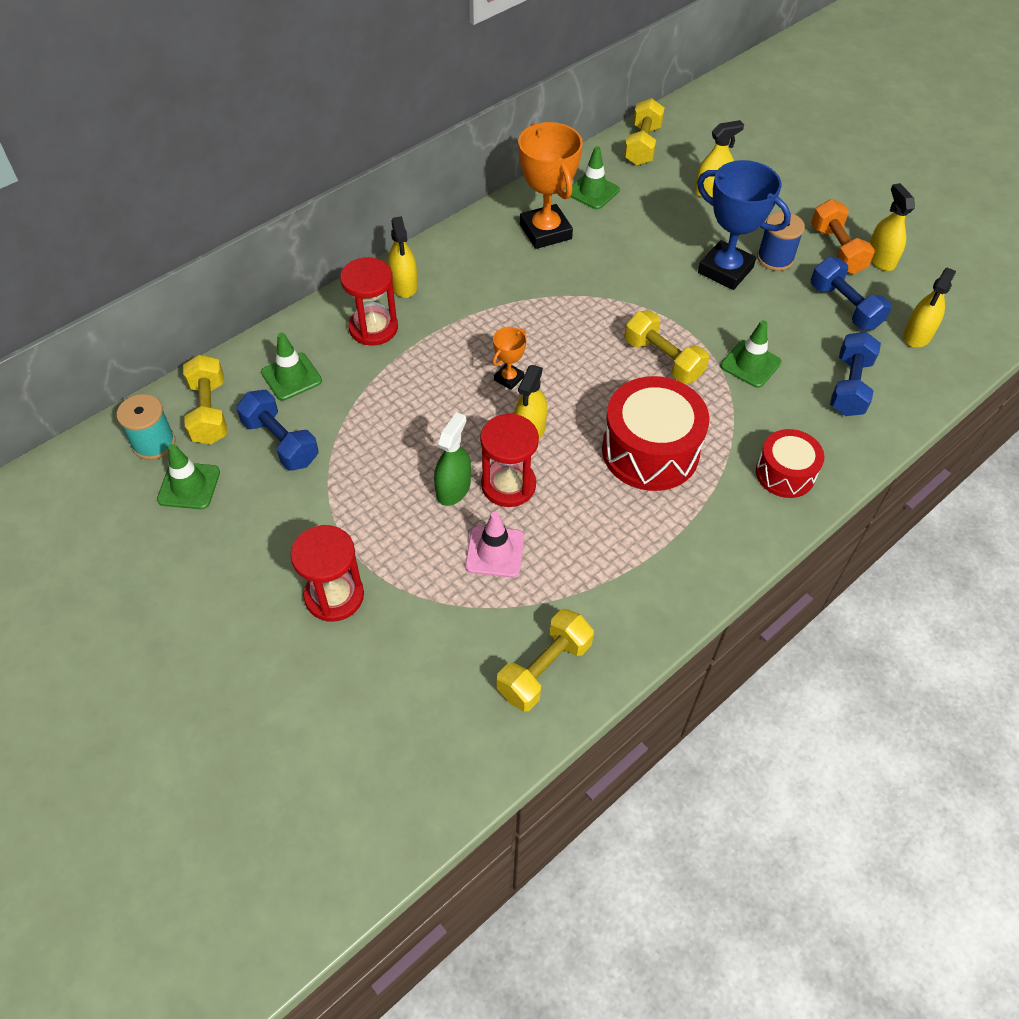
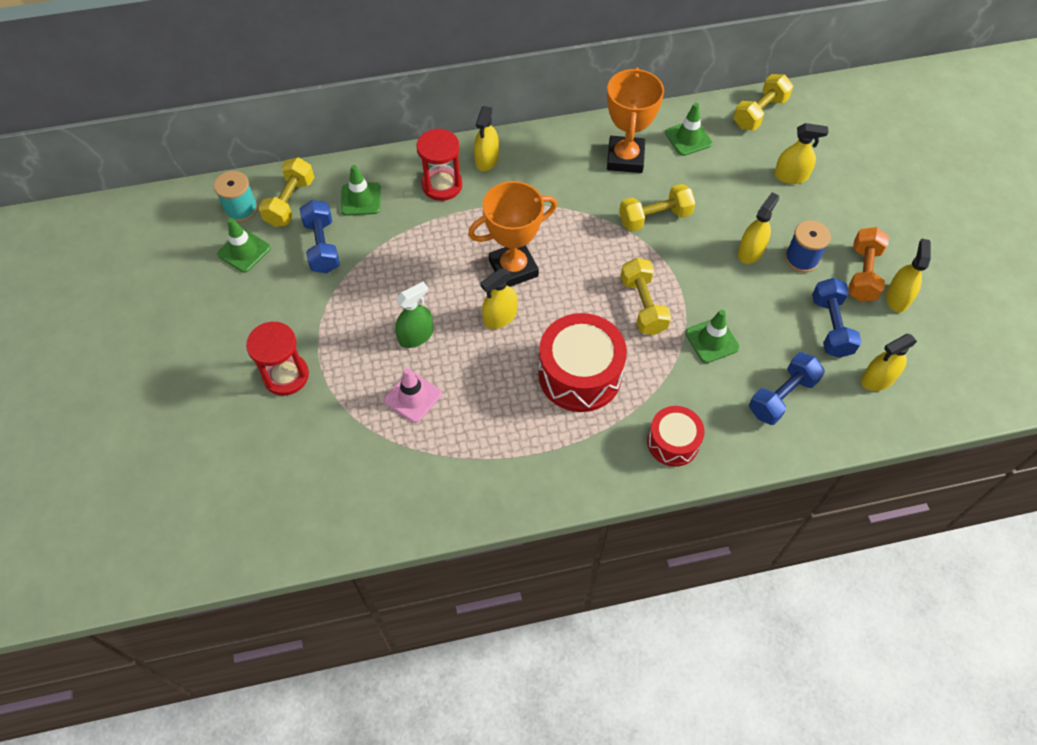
camera: 30 degrees right, 5 degrees up
red hourglass [480,414,539,507] -> none
orange trophy [493,327,527,390] -> orange trophy [468,181,557,287], size x2.06
yellow dumbbell [497,609,594,712] -> yellow dumbbell moved to [619,184,695,232]
blue trophy [697,160,791,290] -> yellow spray bottle [738,192,779,264]

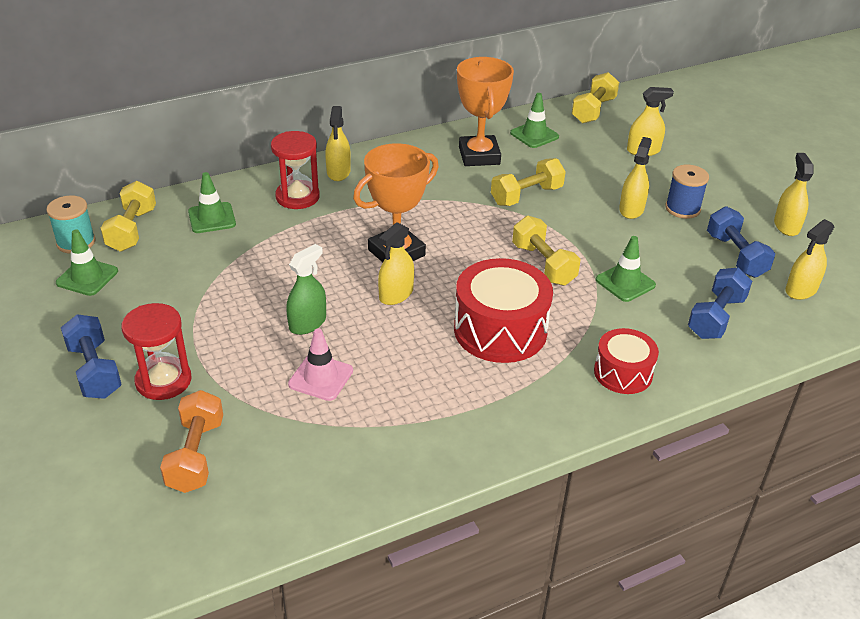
camera: 15 degrees left, 20 degrees down
blue dumbbell [300,200,340,273] -> blue dumbbell moved to [61,314,122,399]
orange dumbbell [848,227,889,302] -> orange dumbbell moved to [160,390,223,493]

